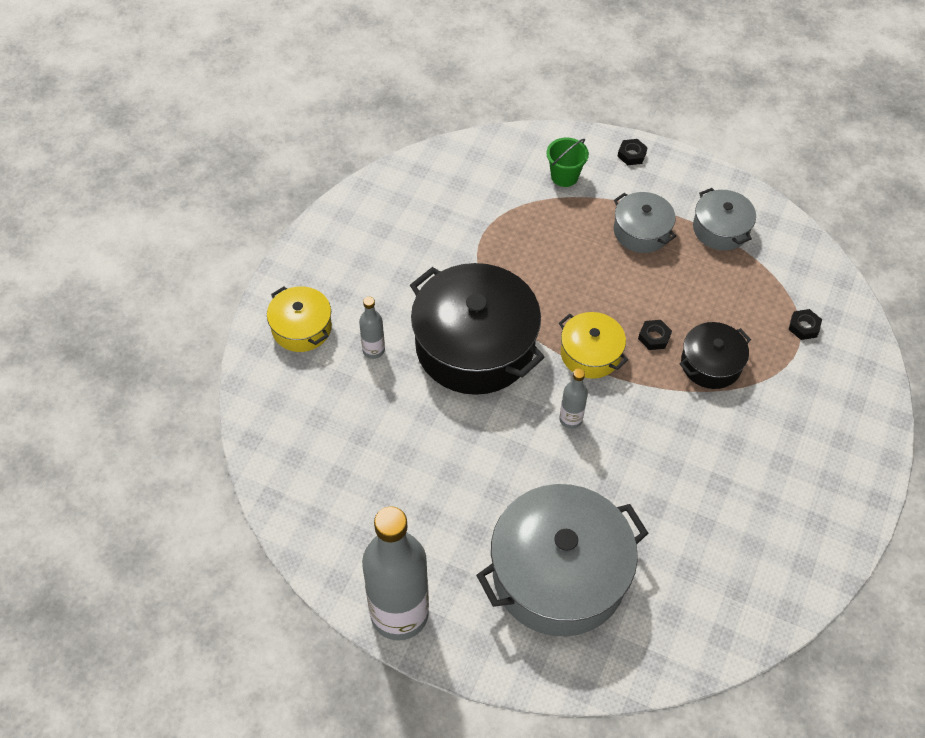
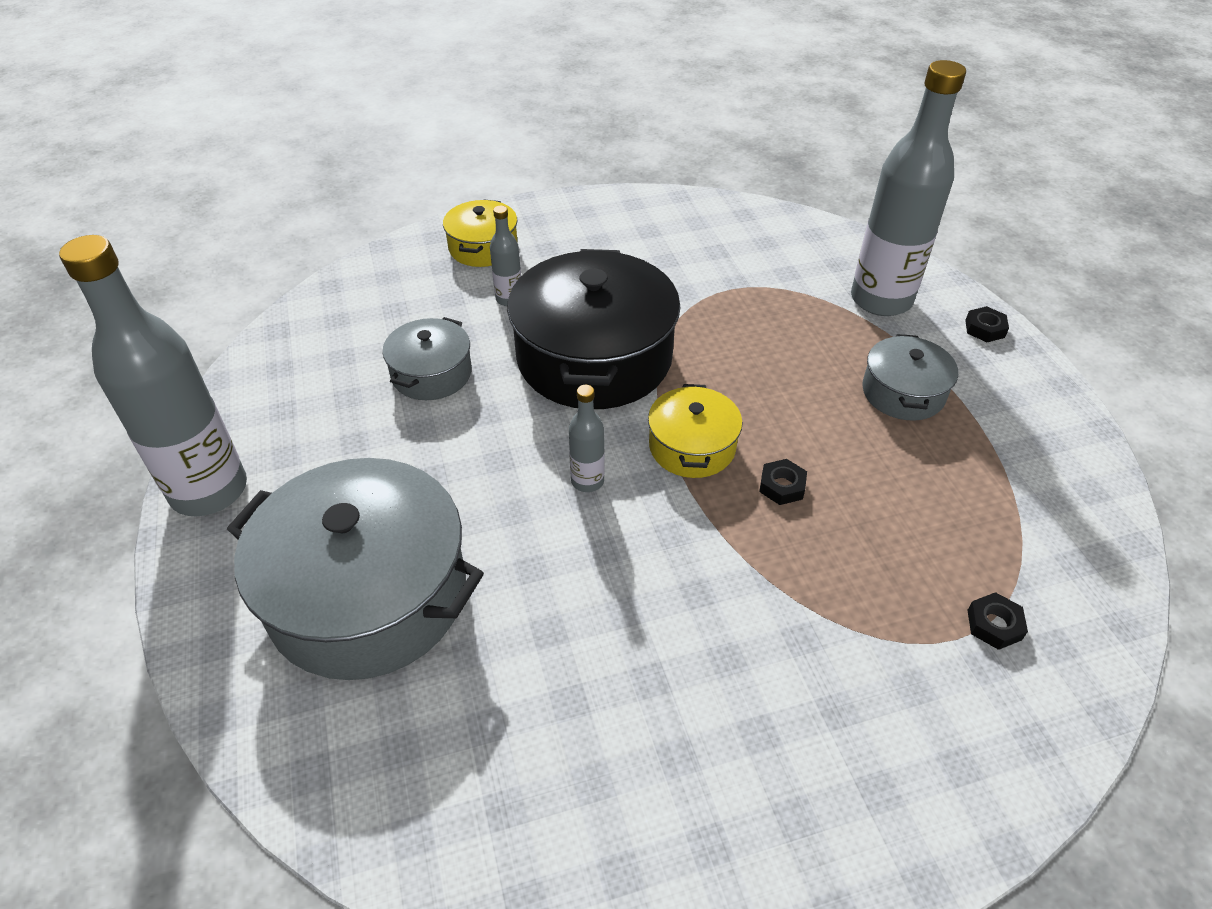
camera: 50 degrees right, 10 degrees down
green bucket [546,137,589,187] -> grey bottle [851,60,966,316]
black pot [680,322,751,389] -> none
grey pot [693,188,756,251] -> grey pot moved to [382,317,472,400]

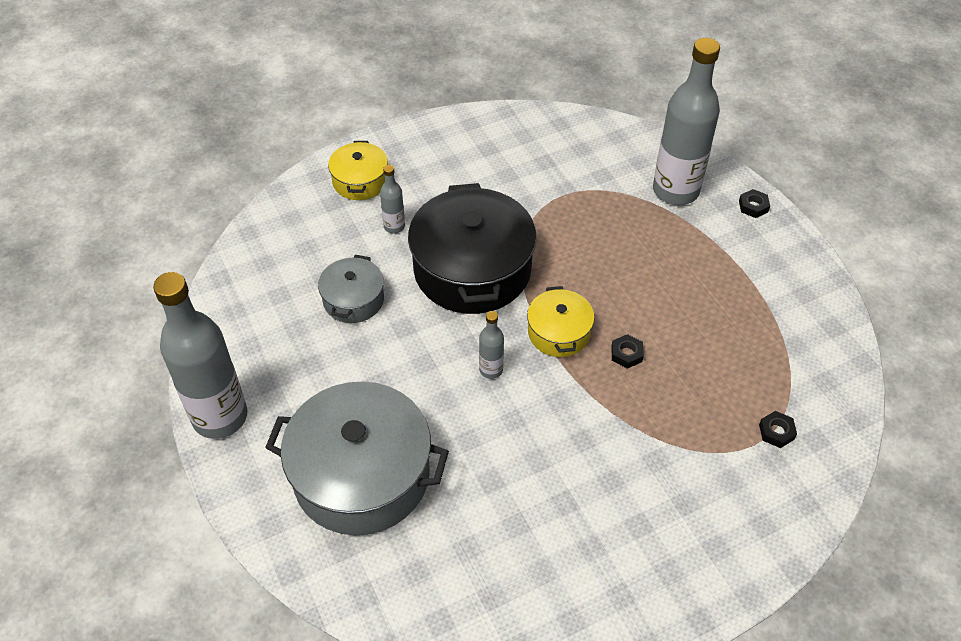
camera: 10 degrees left, 5 degrees up
grey pot [862,334,958,421] -> none

